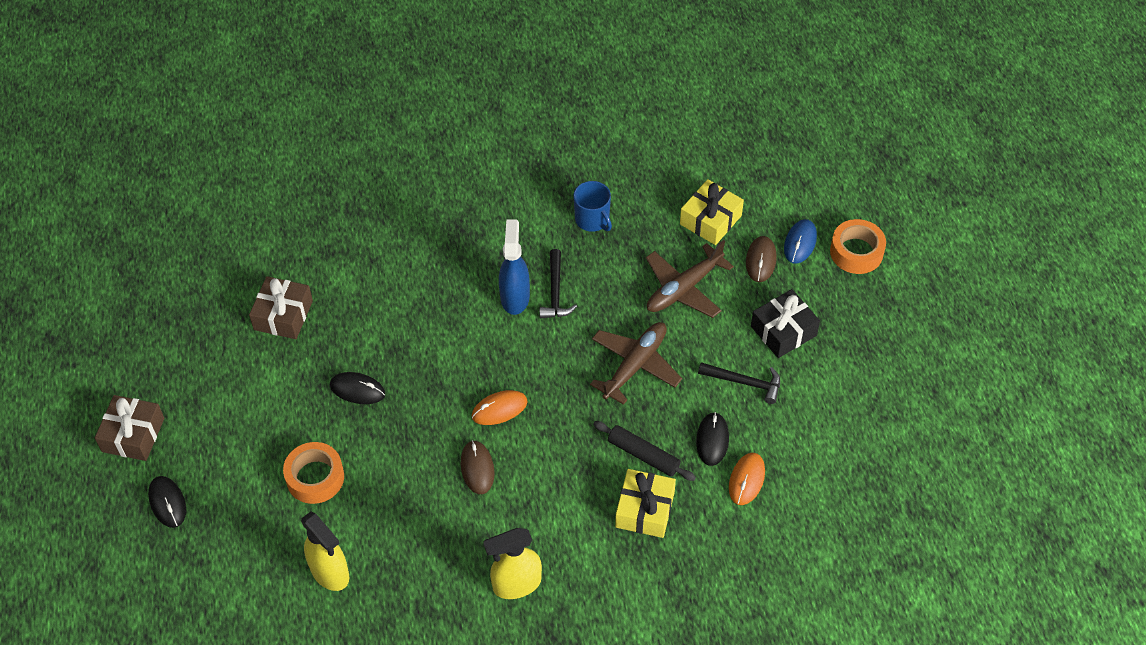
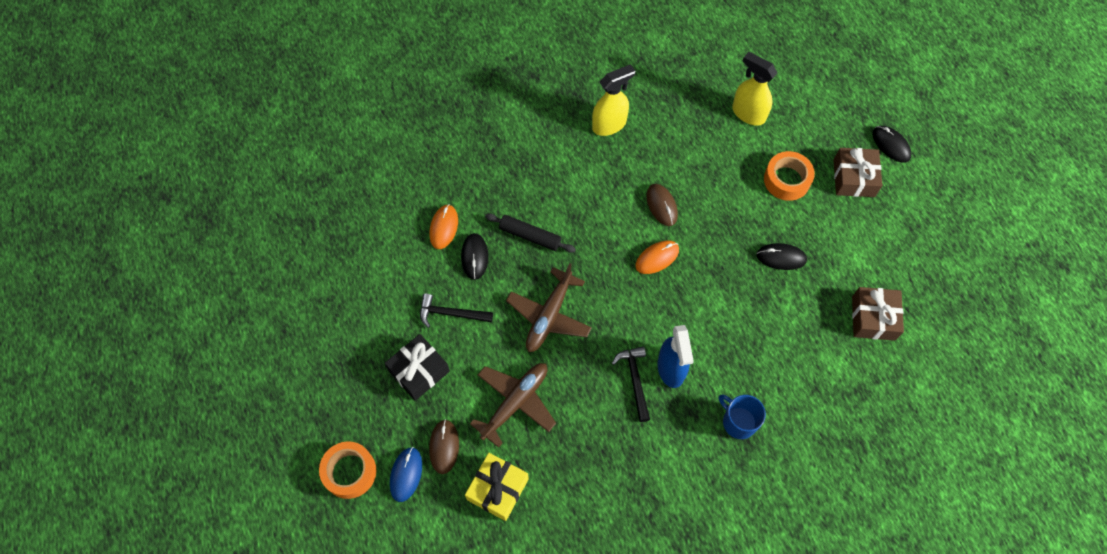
camera: 170 degrees right, 10 degrees up
brown gift [95,395,164,461] -> brown gift moved to [834,148,883,197]
blue mug [573,181,612,232] -> blue mug moved to [719,394,766,439]
yellow gift [615,469,676,538] -> none

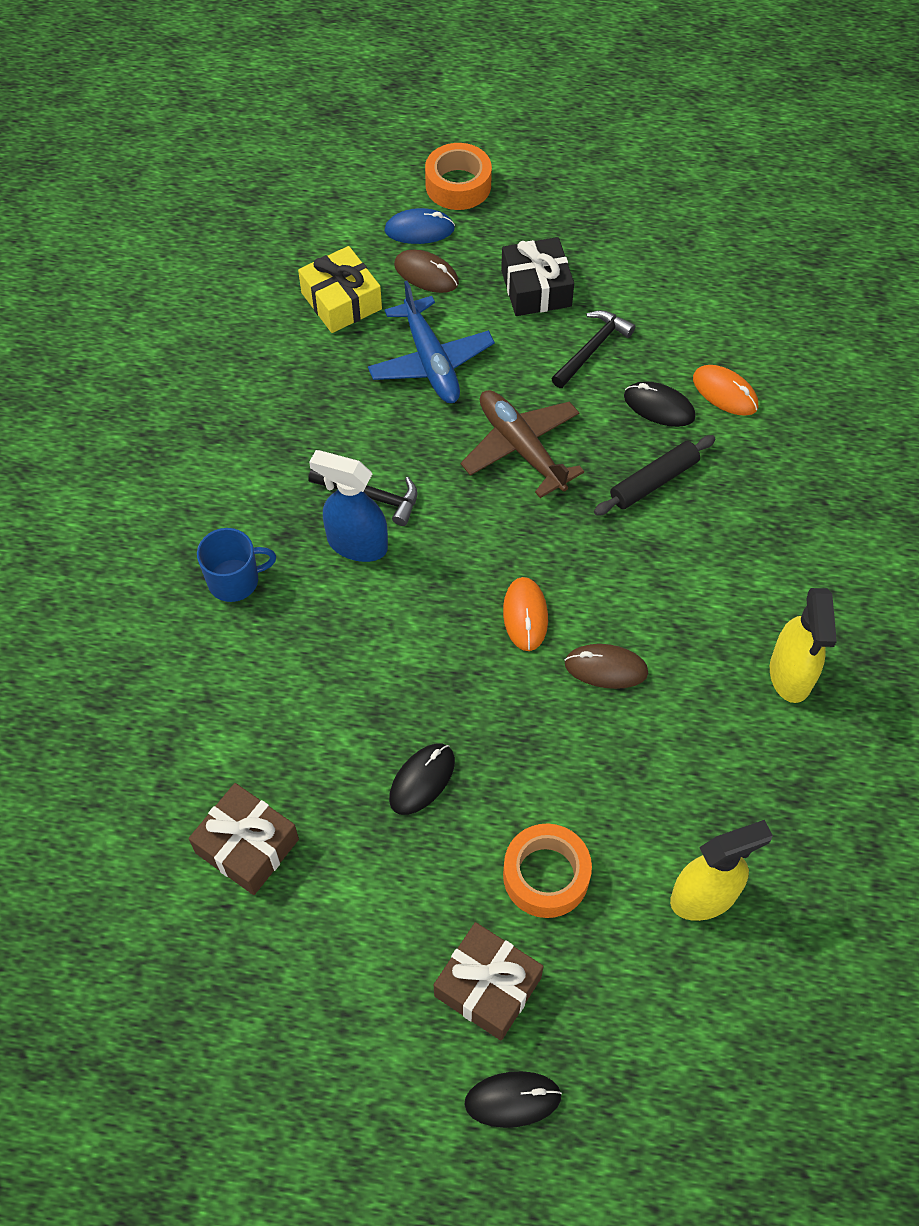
camera: 120 degrees right, 5 degrees down
blue mouse [390,447,422,502] -> blue mouse turned 45 degrees counterclockwise [384,208,455,244]
brown plane [470,363,556,448] -> blue plane [368,281,495,403]

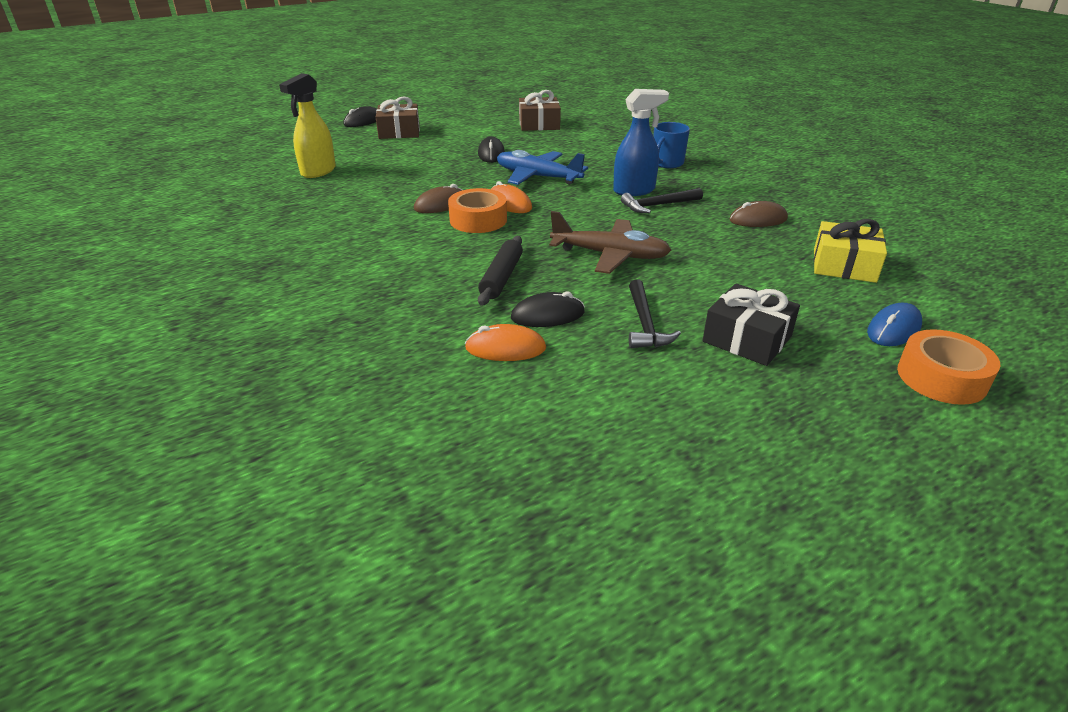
camera: 140 degrees right, 25 degrees down
blue plane [368,281,495,403] -> blue plane moved to [497,150,588,185]
brown mouse [394,250,459,293] -> brown mouse moved to [729,201,788,227]
orange tape [503,824,592,918] -> orange tape moved to [448,188,507,233]
yellow spray bottle [770,588,837,703] -> none

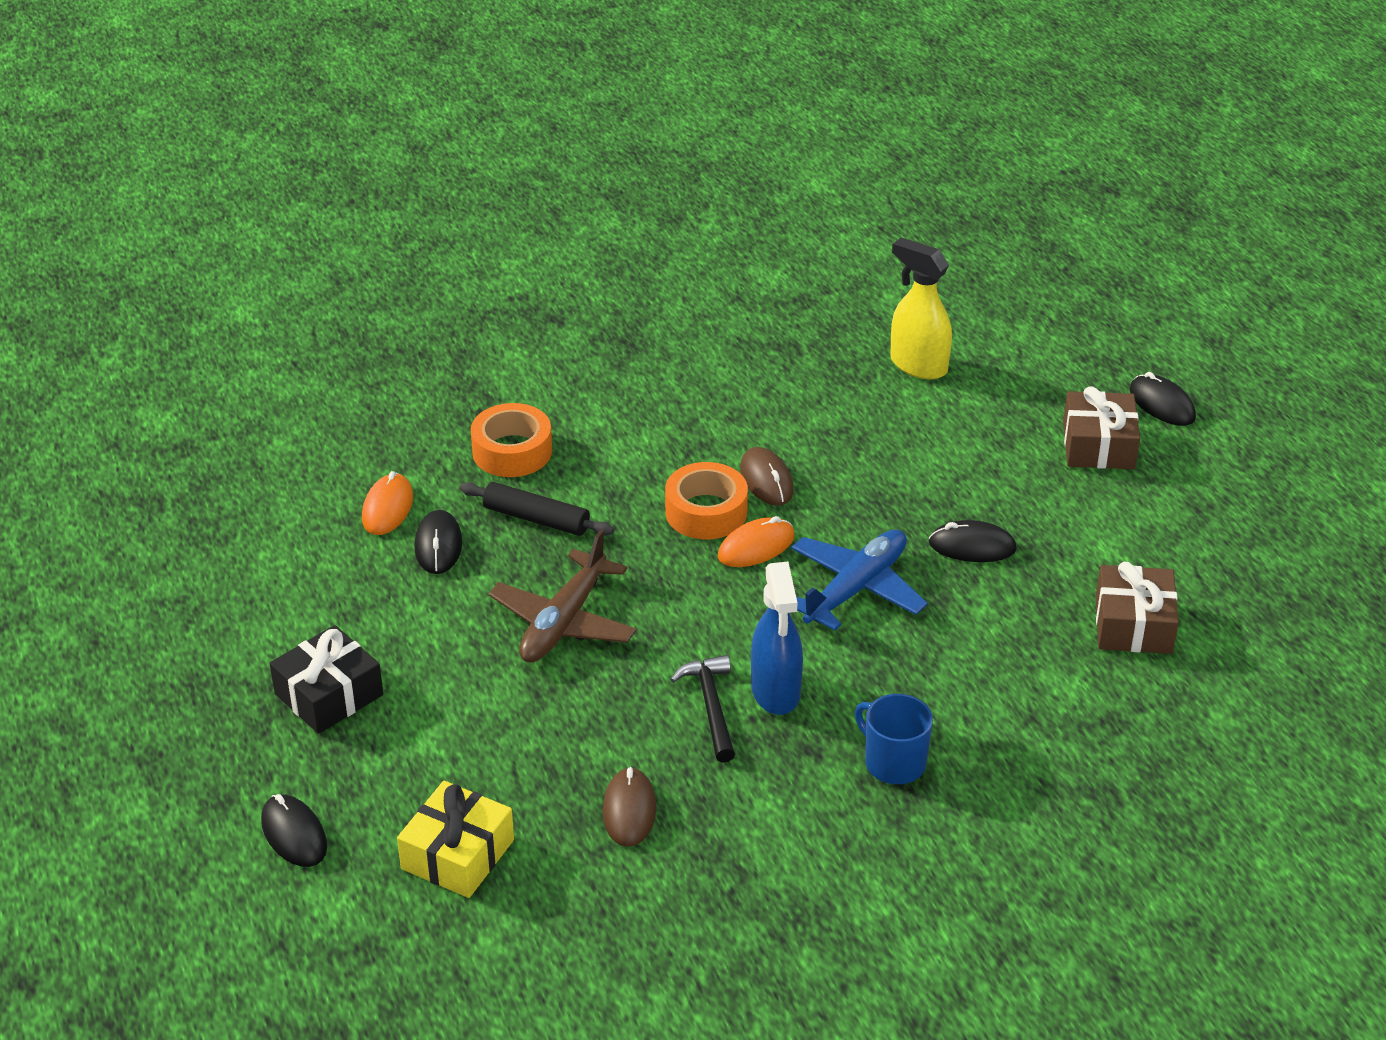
camera: 100 degrees right, 5 degrees up
black hammer [629,279,681,348] -> none
blue mouse [867,303,922,346] -> black mouse [261,794,327,867]
orange tape [897,329,1001,405] -> orange tape moved to [471,403,552,477]

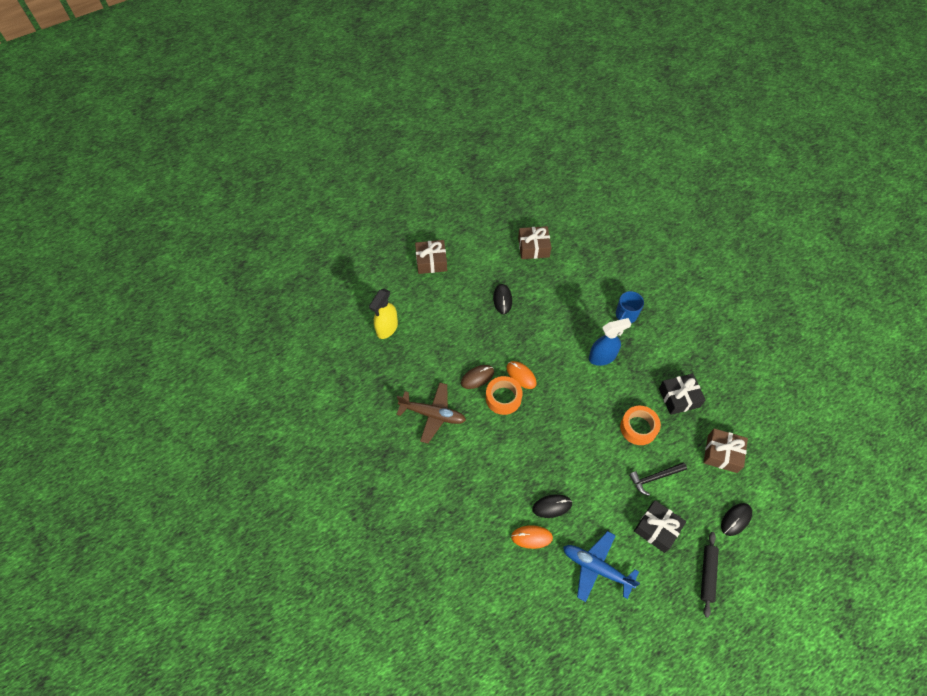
camera: 100 degrees left, 20 degrees up
yellow gift [397,781,514,898] -> brown gift [704,428,748,473]
black rolling pin [460,482,614,536] -> black rolling pin moved to [701,532,719,617]
orange tape [471,403,552,477] -> orange tape moved to [620,406,661,445]
brown plane [489,530,637,663] -> brown plane moved to [396,382,466,443]
brown mouse [603,767,656,847] -> black gift [659,373,706,415]
black hammer [670,655,735,763] -> black hammer moved to [629,462,687,496]
blue plane [791,530,928,631] -> blue plane moved to [563,531,640,602]
black mouse [1129,372,1196,426] -> none

